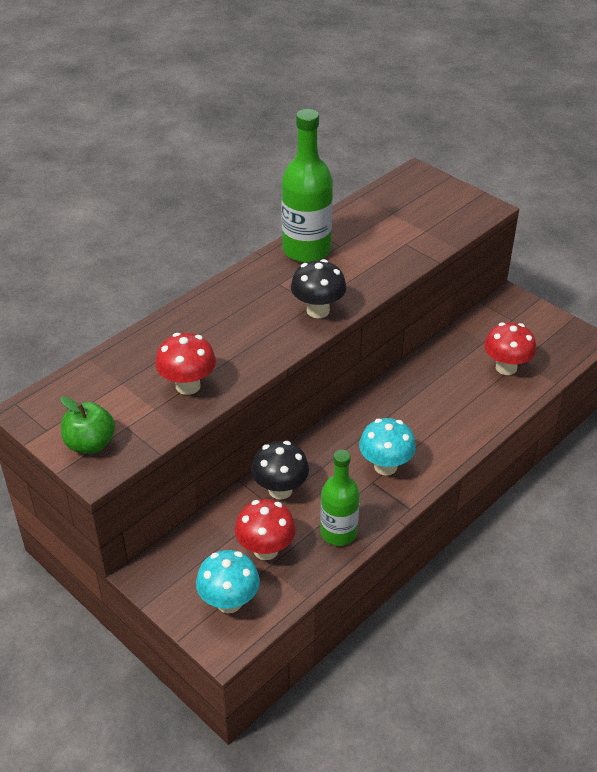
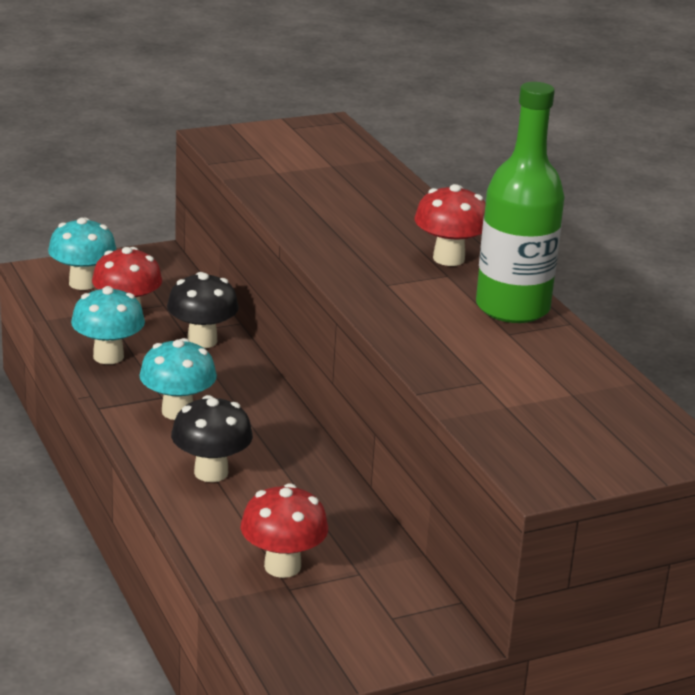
camera: 110 degrees right, 15 degrees down
green apple [60,396,115,454] -> none
red mushroom [156,333,216,395] -> red mushroom moved to [415,184,486,266]
black mushroom [291,259,347,318] -> black mushroom moved to [171,395,253,482]
green bottle [320,450,360,546] -> turquoise mushroom [71,286,145,364]

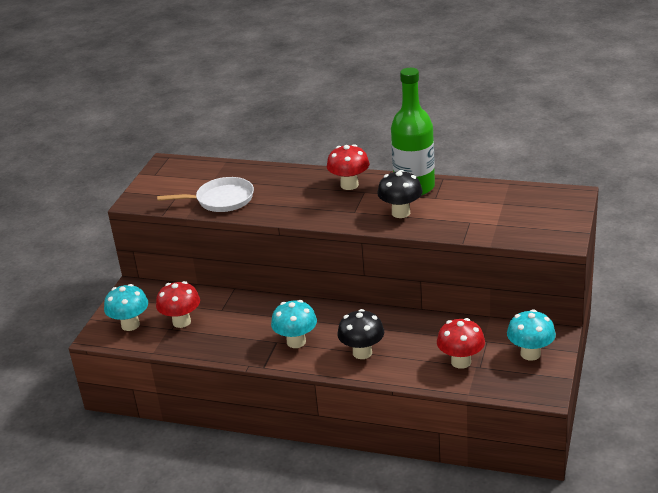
camera: 45 degrees left, 5 degrees up
turquoise mushroom [71,286,145,364] -> turquoise mushroom moved to [507,309,556,361]
black mushroom [167,272,239,348] -> black mushroom moved to [377,170,423,218]
none -> white pan [157,177,254,212]

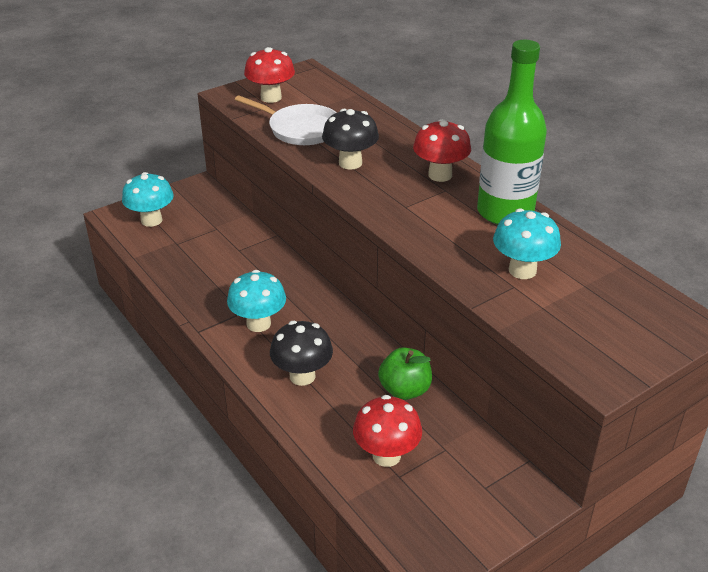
camera: 35 degrees right, 5 degrees up
red mushroom [156,281,200,328] -> red mushroom moved to [244,47,295,103]
black mushroom [377,170,423,218] -> black mushroom moved to [322,109,379,170]
turquoise mushroom [507,309,556,361] -> turquoise mushroom moved to [493,208,561,279]
none -> green apple [378,347,432,400]

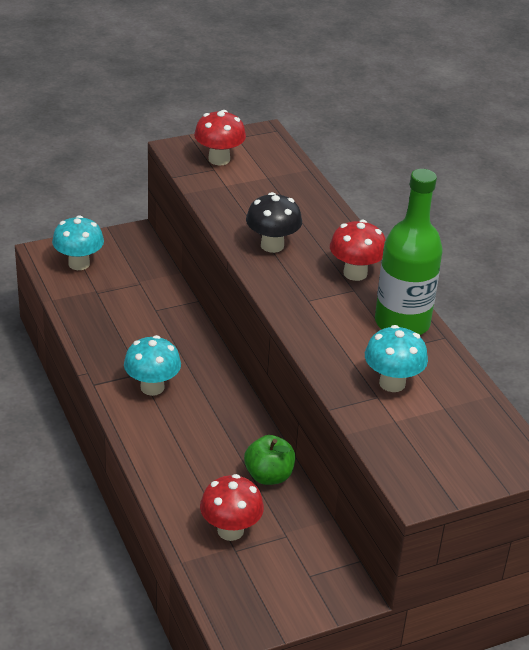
camera: 10 degrees right, 0 degrees up
white pan [235,95,337,145] -> none
black mushroom [270,321,333,386] -> none

